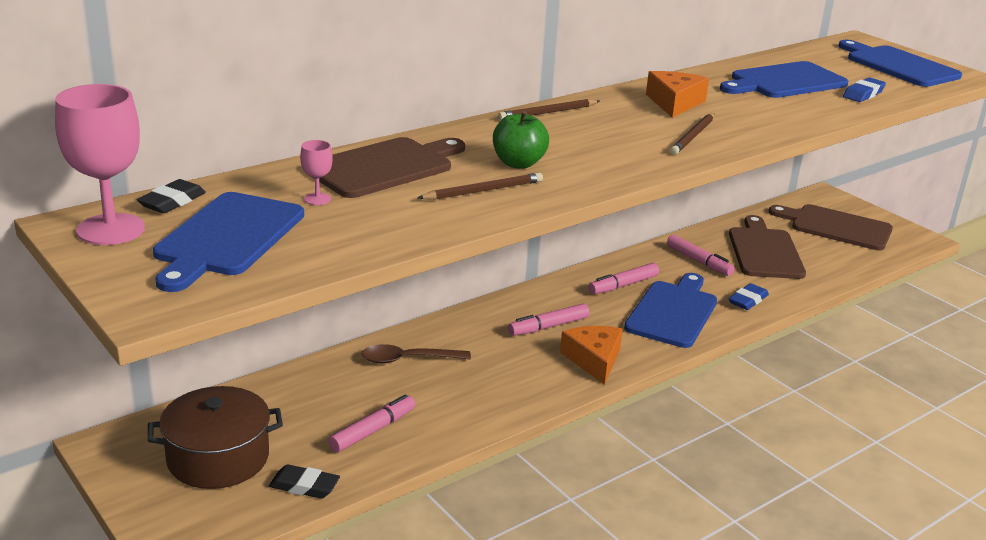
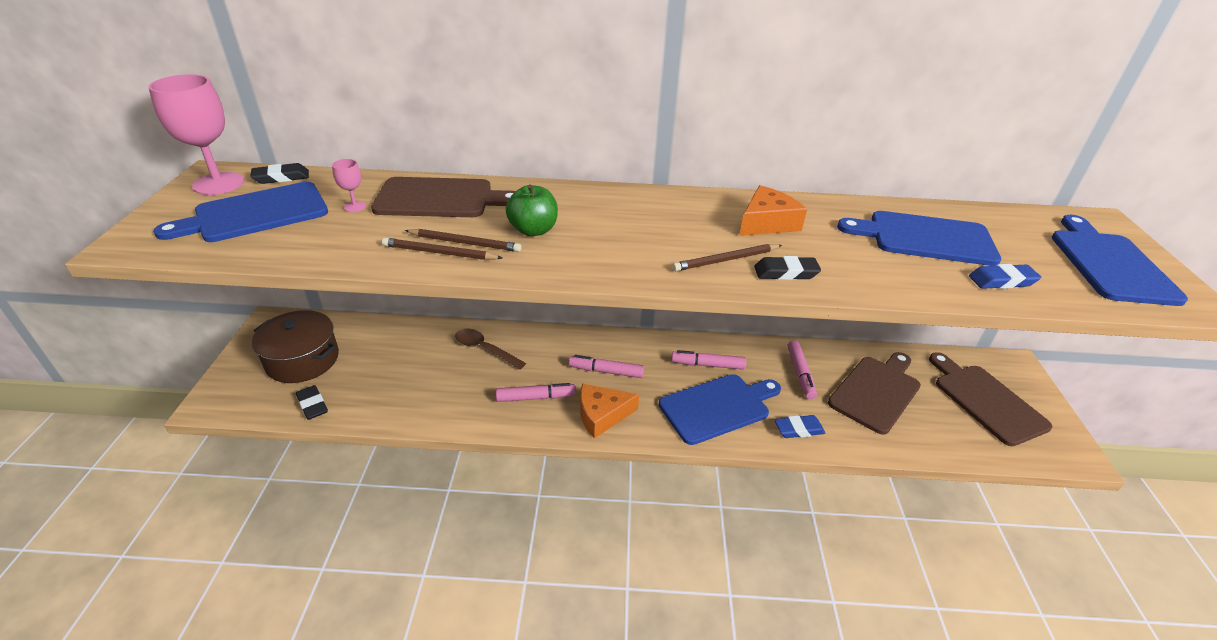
camera: 40 degrees right, 10 degrees up
pink marker [328,394,415,453] -> pink marker moved to [496,383,576,402]
brown pencil [498,99,599,120] -> brown pencil moved to [382,238,502,260]
orange cheese [560,326,623,385] -> orange cheese turned 135 degrees counterclockwise [580,383,639,439]
none -> black eraser [754,256,821,280]

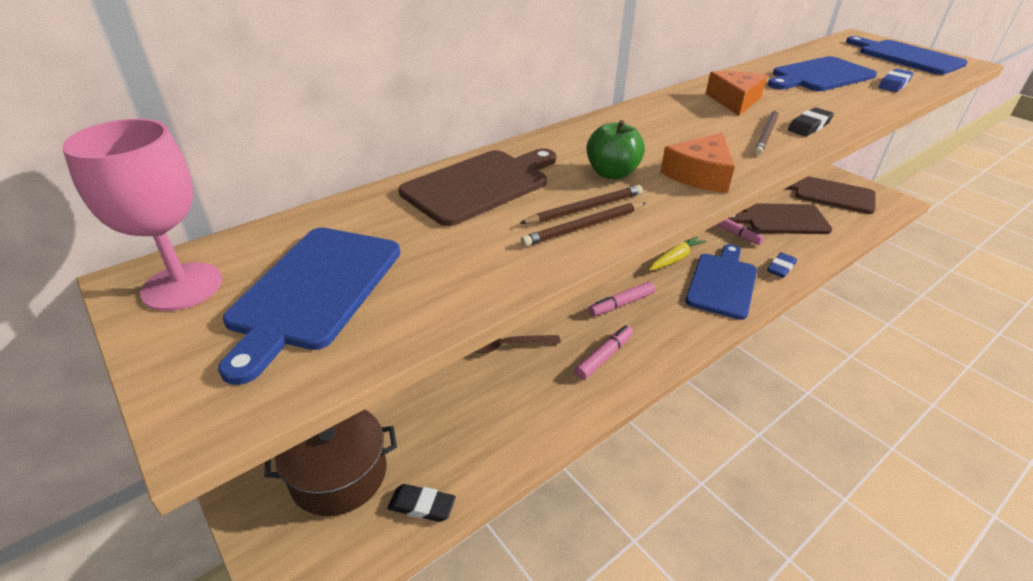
camera: 40 degrees left, 0 degrees up
black eraser [250,163,309,184] -> none
pink goblet [332,159,366,212] -> none
orange cheese [580,383,639,439] -> orange cheese moved to [660,133,735,193]
pink marker [671,350,747,370] -> yellow carrot [649,237,707,271]
brown cutting board [828,352,921,435] -> brown cutting board turned 90 degrees counterclockwise [728,203,832,234]

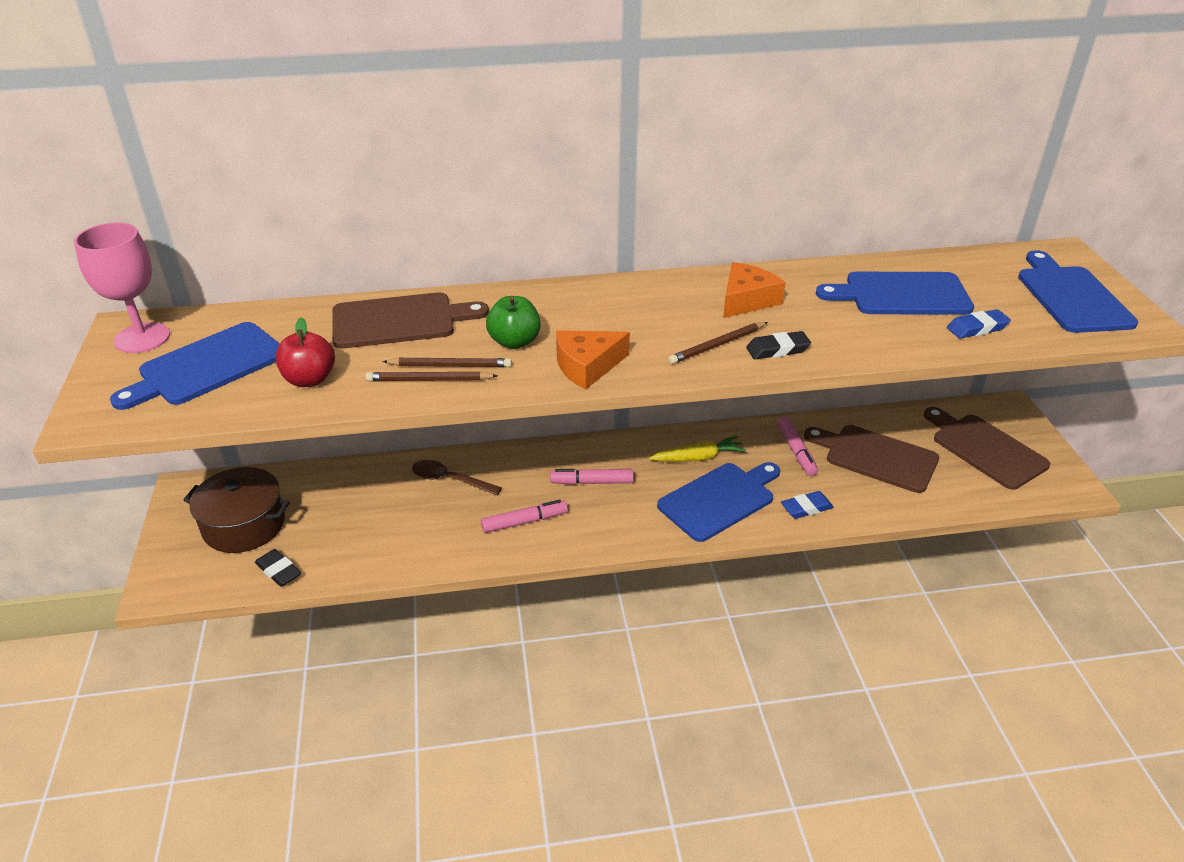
camera: 30 degrees right, 0 degrees up
none -> red apple [275,317,335,387]

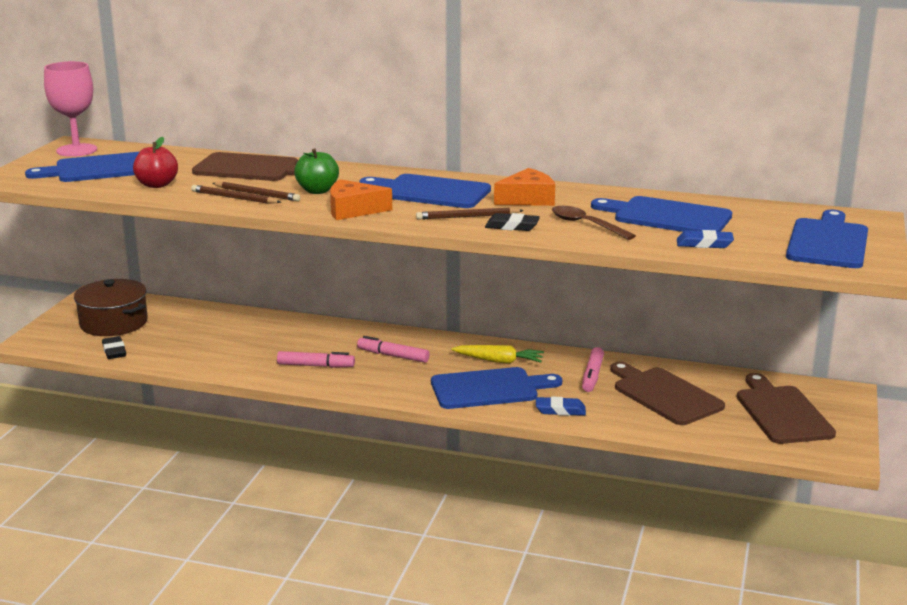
camera: 25 degrees right, 15 degrees down
brown spoon [412,460,502,495] -> brown spoon moved to [552,206,636,240]
none -> blue cutting board [359,174,491,208]

